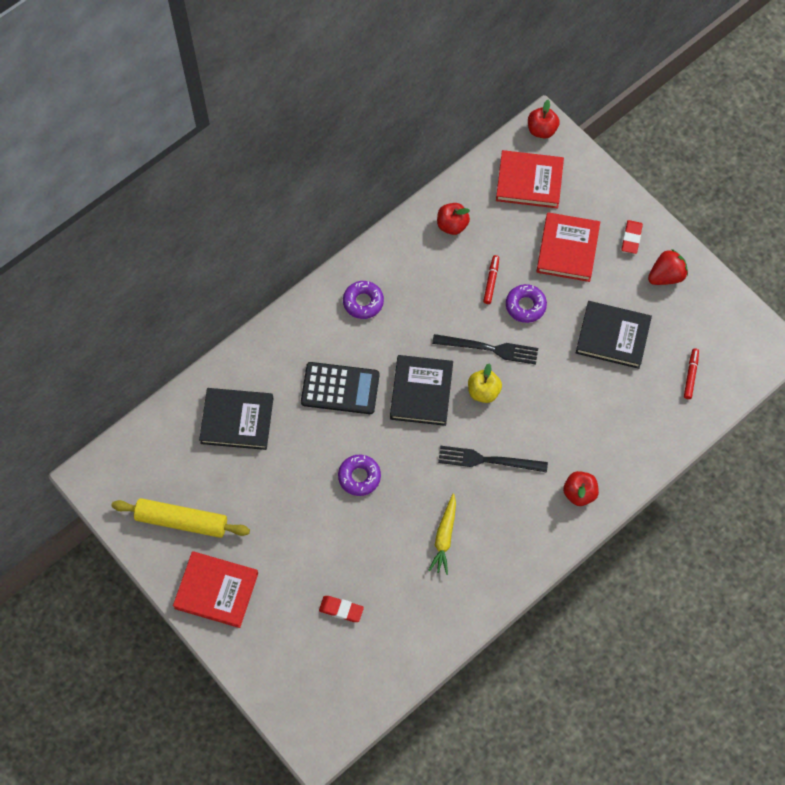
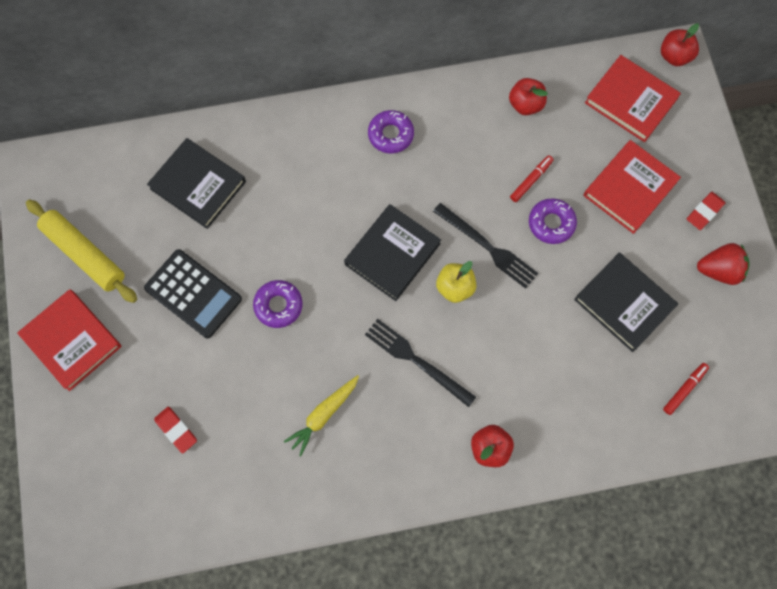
camera: 30 degrees right, 5 degrees up
black calculator [301,362,380,414] -> black calculator moved to [144,249,242,338]

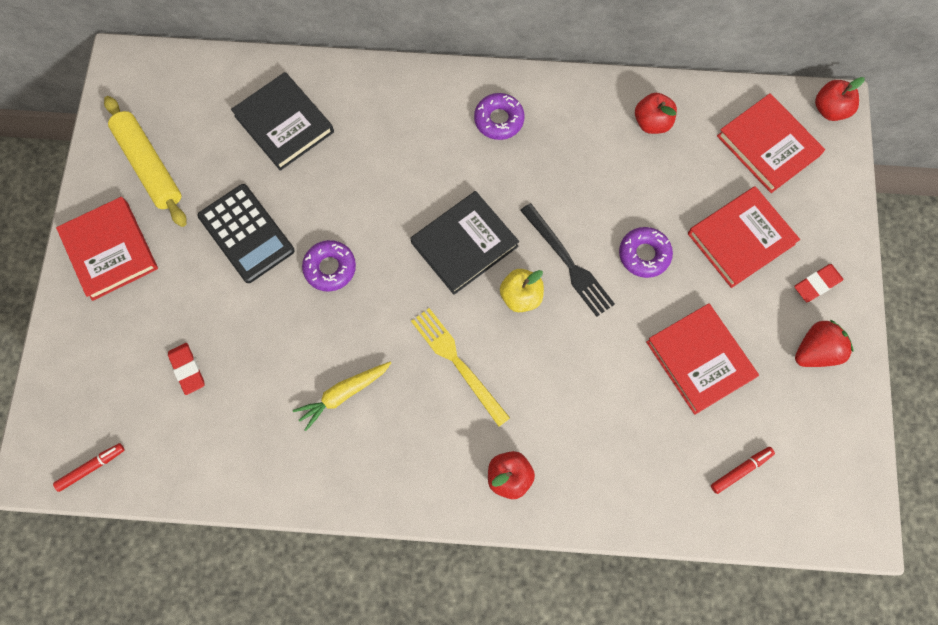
camera: 15 degrees right, 0 degrees up
black fork [365,319,476,407] -> yellow fork [411,308,510,426]
red marker [510,155,553,202] -> red marker moved to [53,443,125,492]
black book [574,252,678,352] -> red book [646,303,759,415]
red strawberry [697,243,750,285] -> red strawberry turned 45 degrees counterclockwise [795,320,853,367]

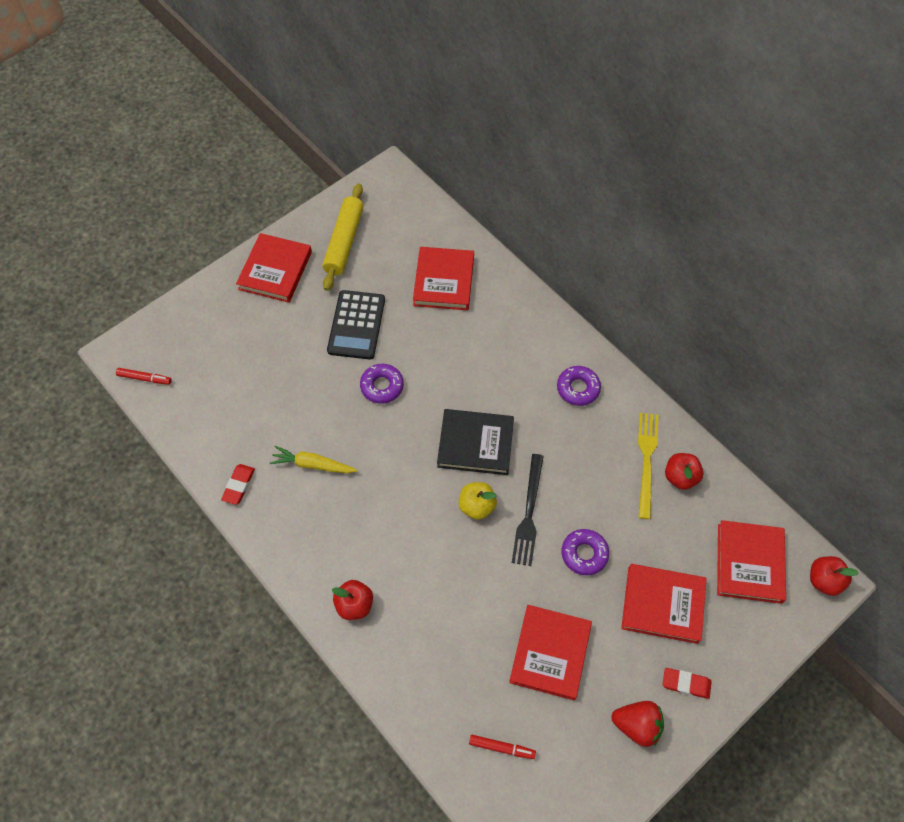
camera: 45 degrees right, 10 degrees down
red eraser [168,343,204,395] -> red eraser moved to [221,464,255,505]
black book [231,72,334,171] -> red book [413,247,474,310]
yellow fork [411,308,510,426] -> yellow fork moved to [638,413,658,519]

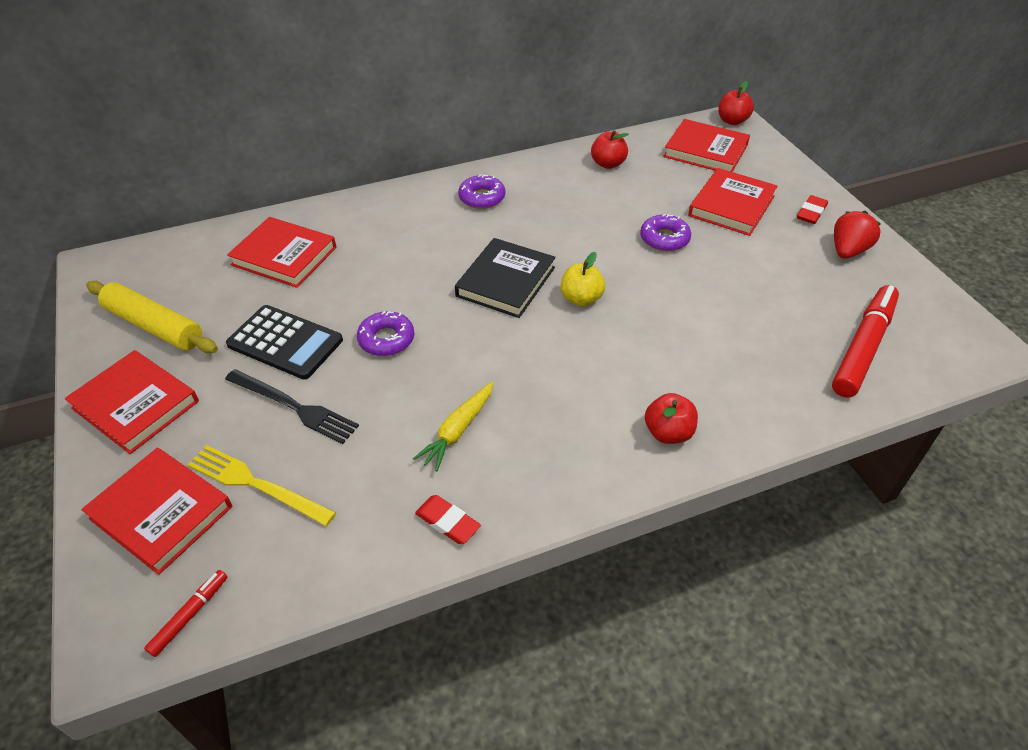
camera: 70 degrees left, 15 degrees down
red marker [469,735,536,759] -> red marker [832,285,899,397], size x2.14
red book [509,605,592,700] -> red book moved to [81,448,232,575]
black fork [512,454,544,566] -> black fork moved to [225,369,359,444]
yellow fork [638,413,658,519] -> yellow fork moved to [187,445,336,526]

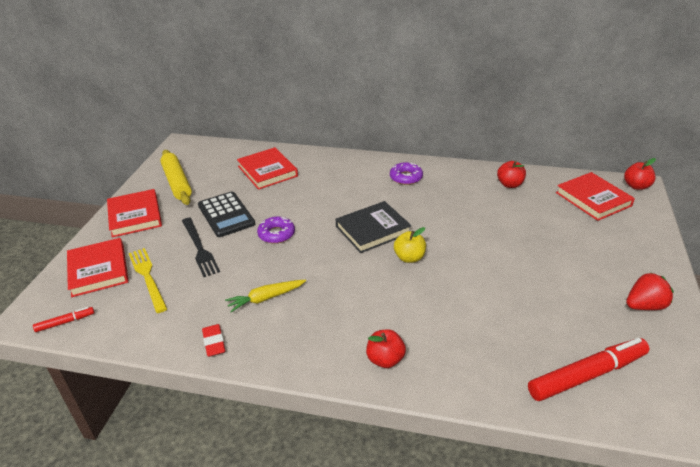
camera: 35 degrees right, 10 degrees down
purple donut [640,214,691,251] -> none
red book [688,168,778,236] -> none
red eraser [797,195,828,224] -> none

